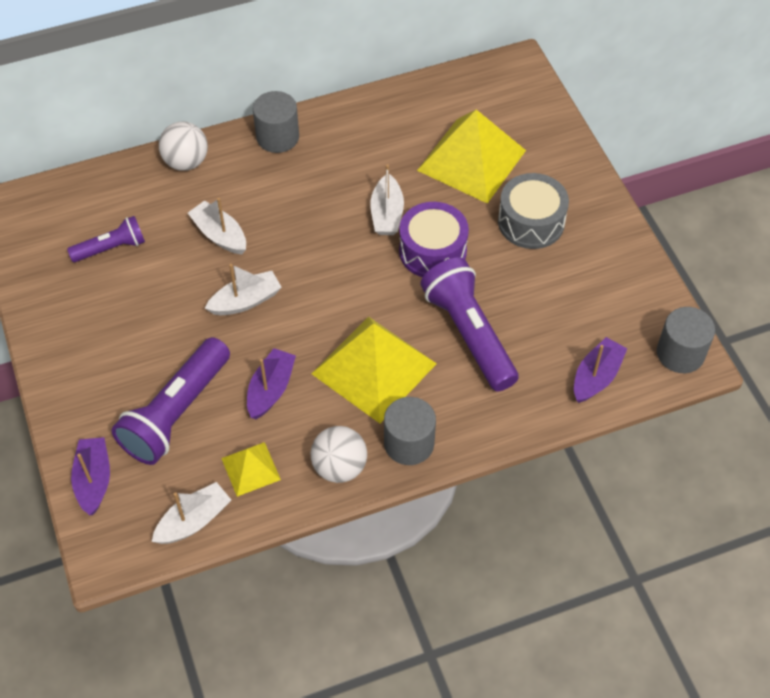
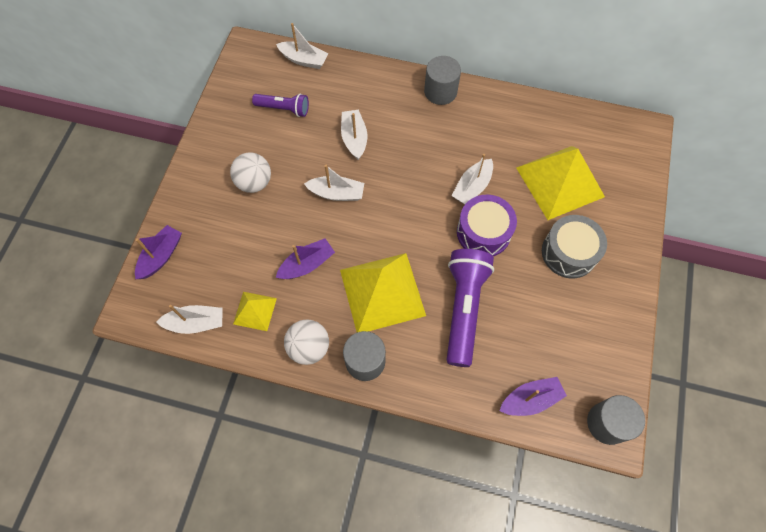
camera: 35 degrees right, 10 degrees up
purple flashlight [112,337,230,465] -> none
white ball [159,122,208,171] -> white ball moved to [230,152,271,193]
none -> white boat [276,23,329,69]

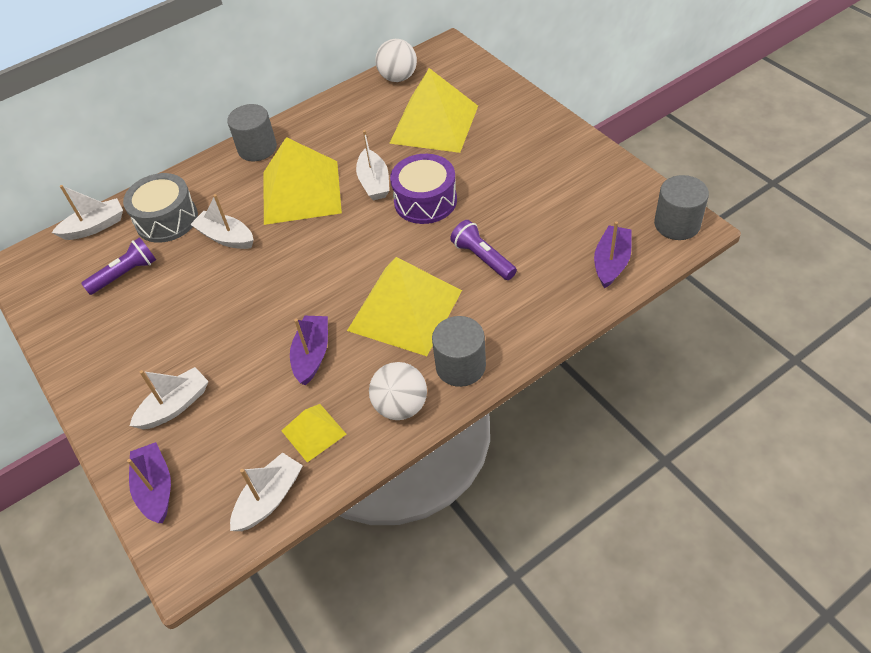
camera: 45 degrees left, 15 degrees down
white ball [230,152,271,193] -> white ball moved to [375,39,417,82]
white boat [304,165,364,201] -> white boat moved to [130,367,209,429]
purple flashlight [447,249,494,367] -> purple flashlight [450,220,517,280], size x0.57
grey drum [542,215,607,278] -> grey drum moved to [123,173,198,243]
none -> yellow pyramid [264,137,342,225]

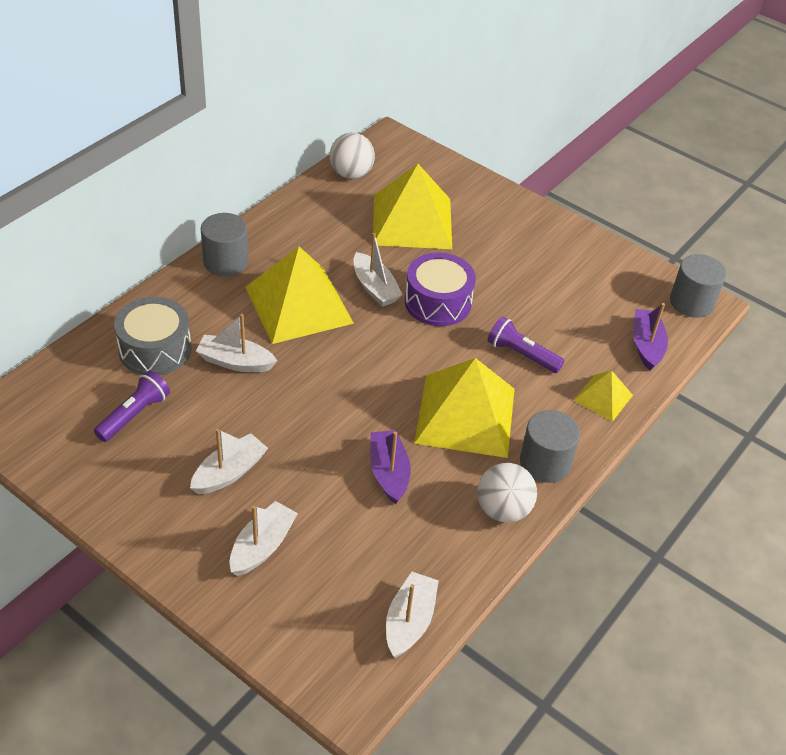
camera: 25 degrees left, 5 degrees down
white boat [51,185,123,240] -> white boat moved to [190,428,268,494]
purple boat [127,442,171,523] -> none
yellow pyramid [281,404,346,462] -> yellow pyramid moved to [573,370,633,422]

